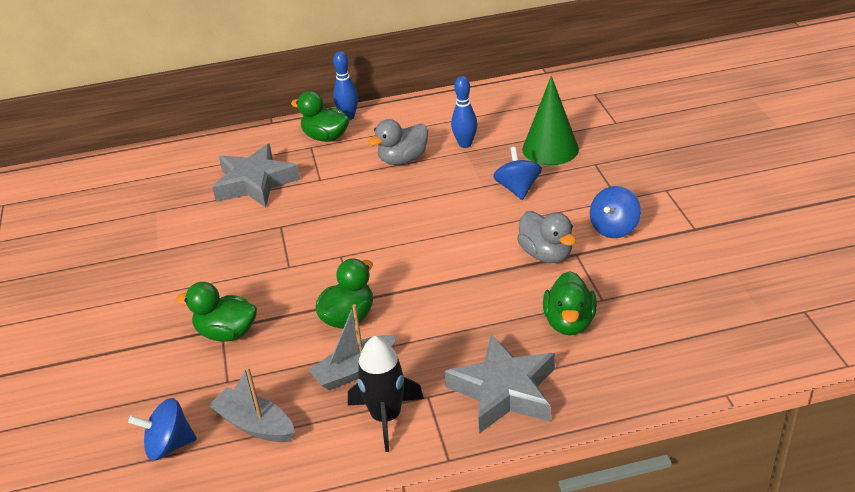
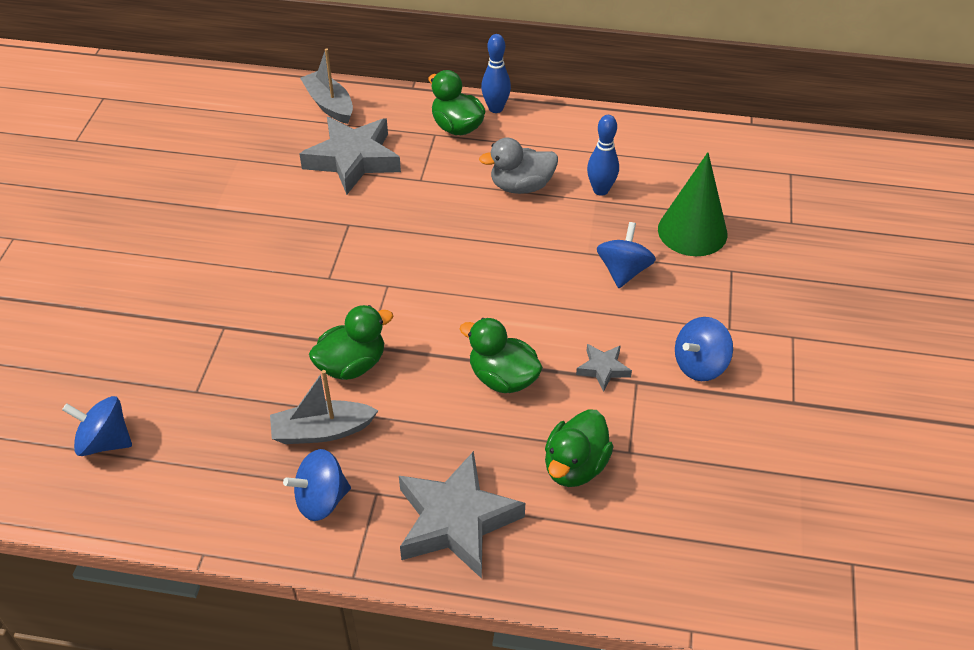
camera: 20 degrees right, 10 degrees up
green duck [176,282,257,341] -> green duck moved to [459,318,543,393]
grey boat [208,367,295,442] -> grey boat moved to [300,48,353,124]
black rocket [348,336,424,452] -> blue spinning top [283,449,351,521]
grey duck [517,211,576,263] -> grey star [576,344,632,392]

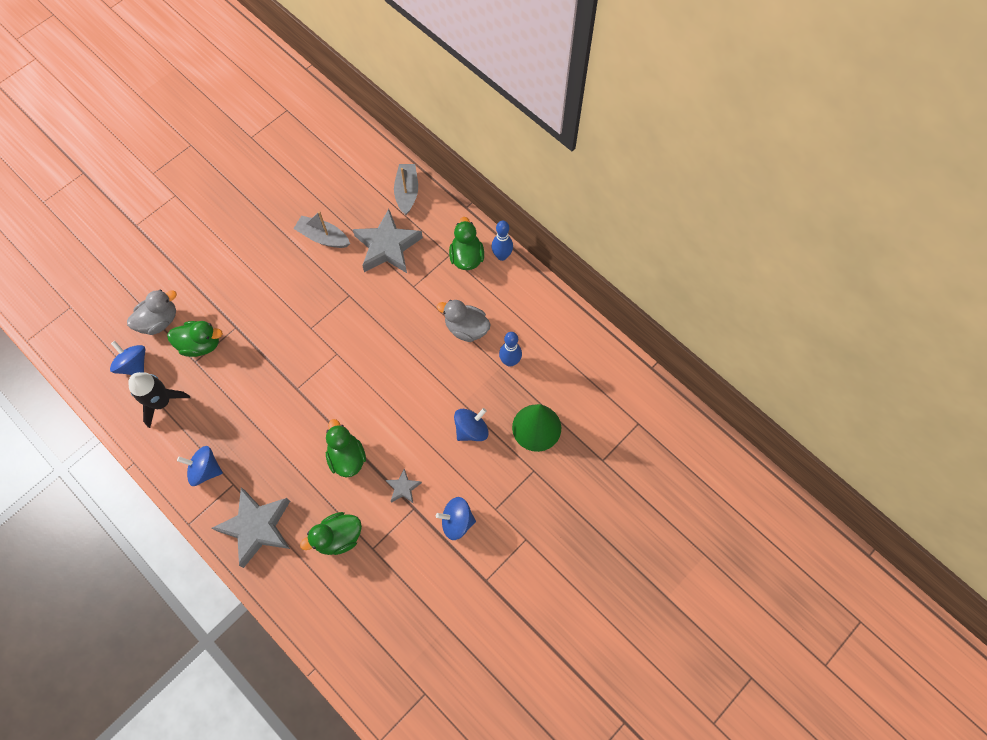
camera: 35 degrees right, 20 degrees up
grey boat [270,370,379,444] -> grey boat moved to [293,211,350,248]
green duck [309,305,393,380] -> green duck moved to [167,321,223,357]
none -> grey duck [127,290,177,335]
none -> black rocket [129,372,190,428]

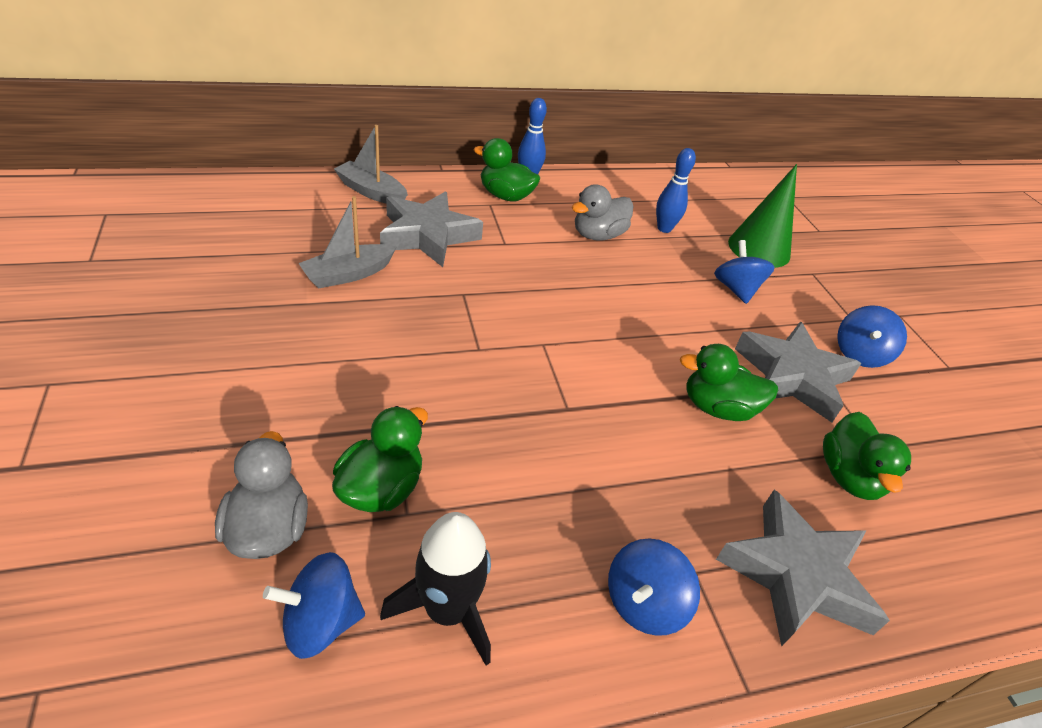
camera: 65 degrees left, 25 degrees down
grey star [386,469,422,503] -> grey star [735,322,861,423], size x2.15

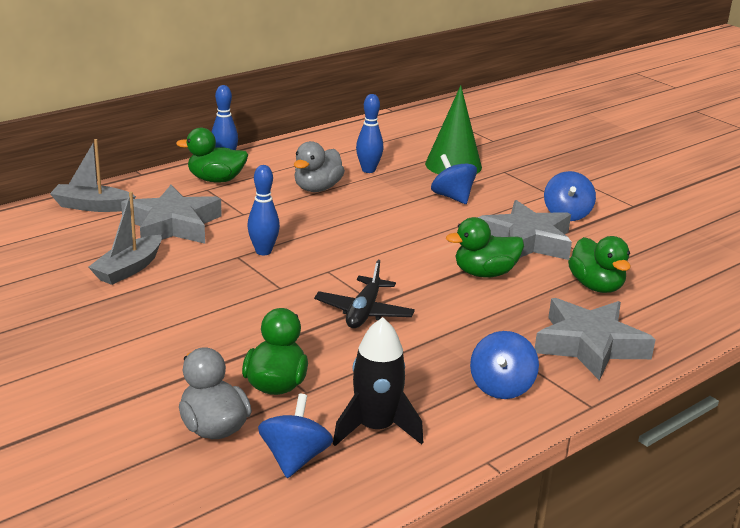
camera: 20 degrees left, 15 degrees down
blue spinning top [263,552,365,659] -> blue spinning top turned 135 degrees clockwise [258,394,333,478]
none -> blue bowling pin [247,165,280,255]
none -> black plane [314,260,415,328]

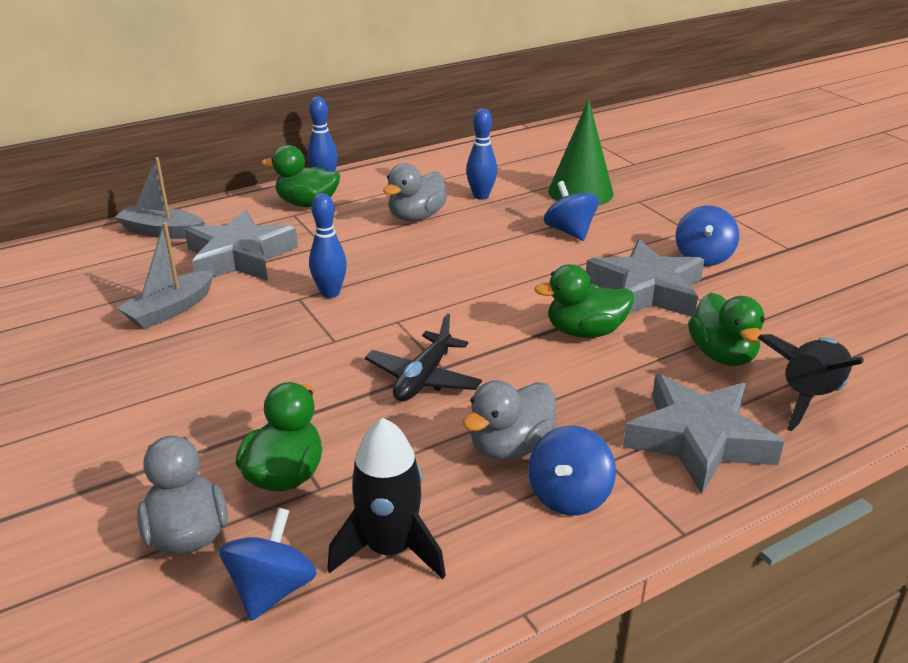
camera: 10 degrees right, 5 degrees up
none -> grey duck [463,380,557,461]
none -> black rocket [757,334,864,431]

